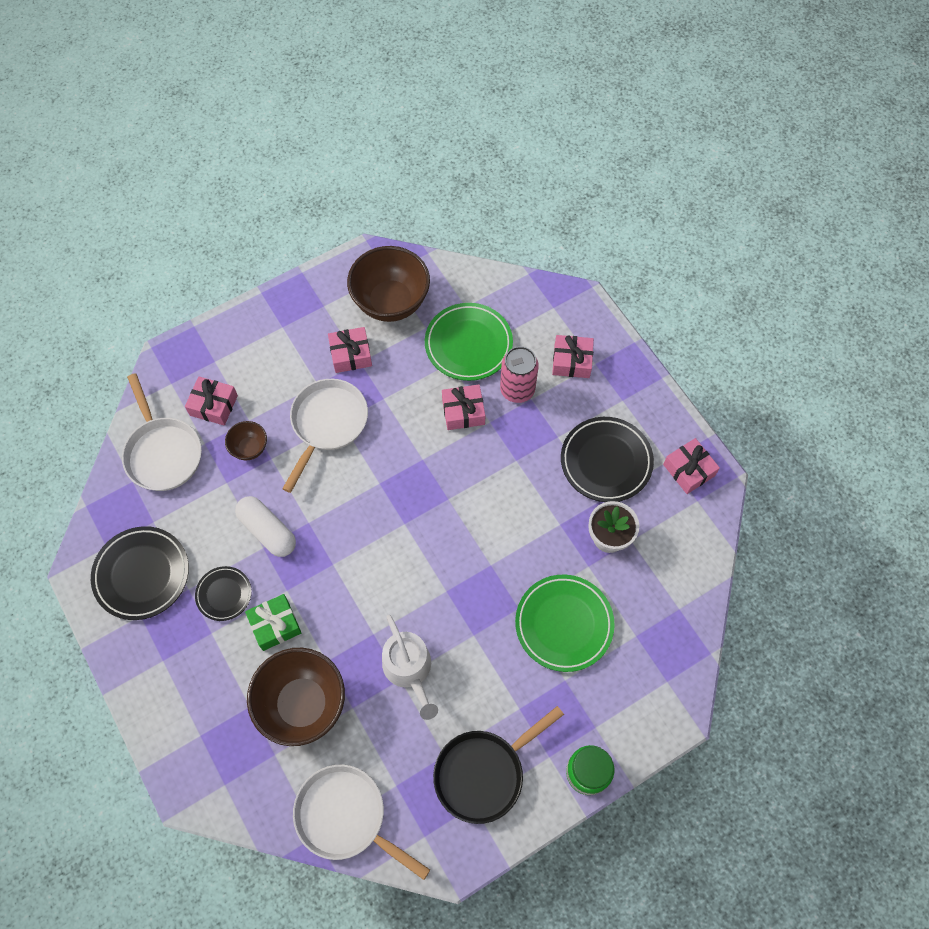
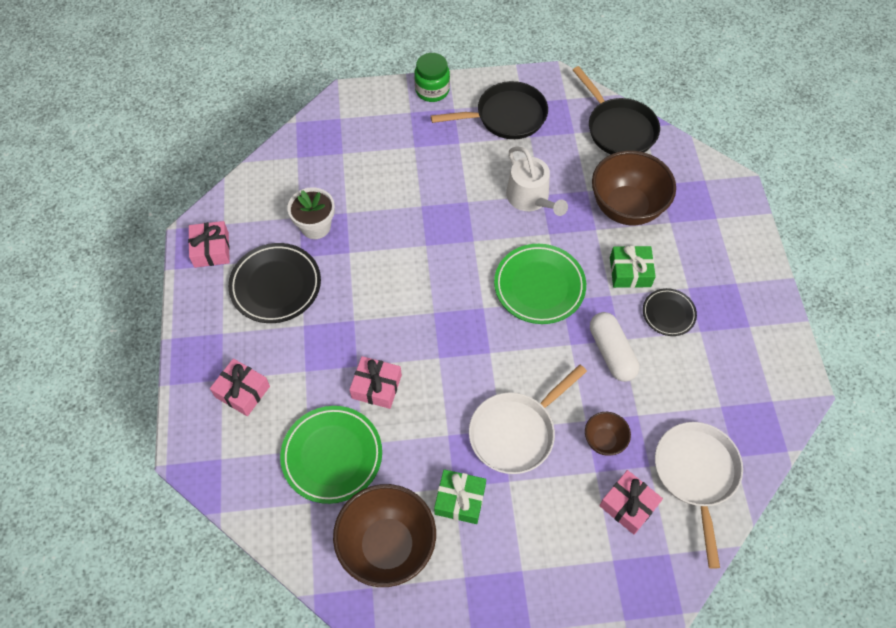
camera: 155 degrees left, 5 degrees down
black plate [91,526,189,620] -> none
white pan [293,765,430,880] -> black pan [573,66,660,154]
pink gift [328,327,372,373] -> green gift [434,469,486,524]
white watering can [382,615,438,720] -> white watering can turned 150 degrees clockwise [506,147,568,216]
pink can [500,346,539,403] -> none
green plate [515,575,615,672] -> green plate moved to [494,244,586,324]

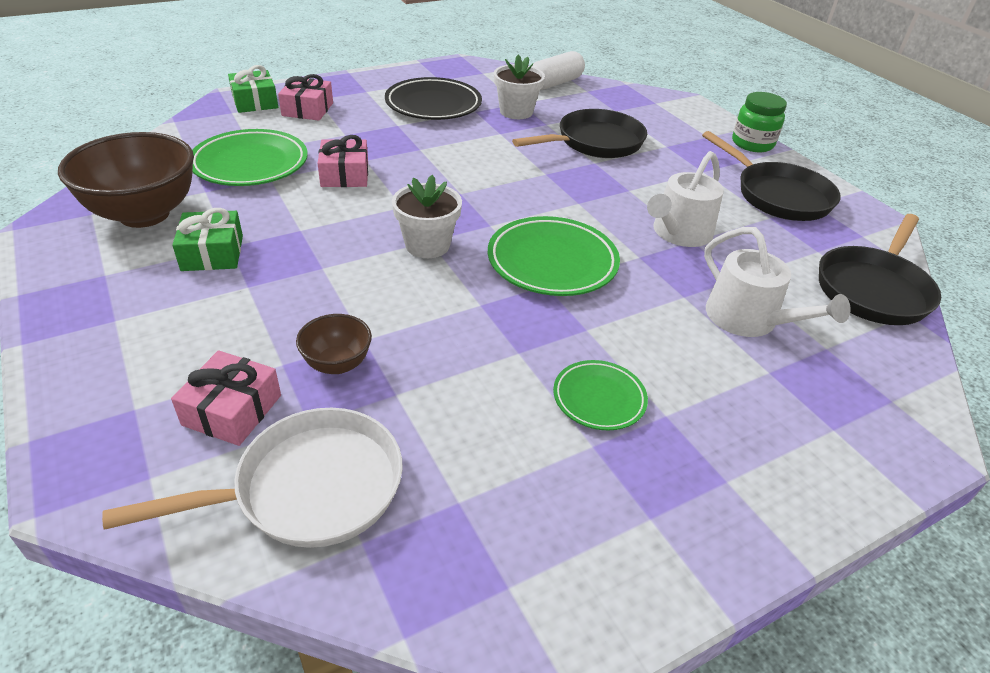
camera: 65 degrees right, 20 degrees down
pink gift [188,221,230,268] -> none
white pan [469,364,587,474] -> none
white capsule [590,312,639,382] -> white capsule moved to [532,51,585,90]
brown bowl [592,151,676,225] -> white watering can [704,227,850,337]
green gift [610,246,656,288] -> green gift moved to [228,65,278,113]
black plate [643,288,697,336] -> green plate [553,360,648,431]
none -> white flower pot [392,175,462,258]
none -> black pan [512,109,647,158]

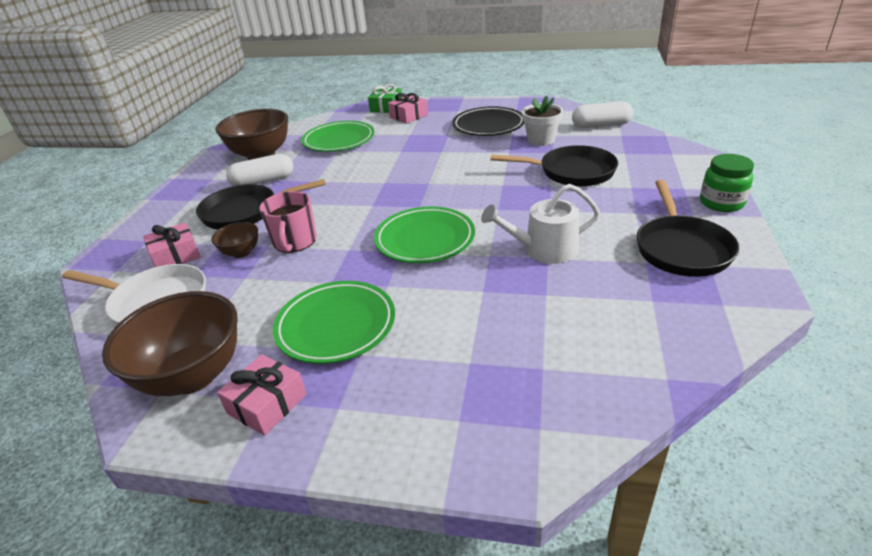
camera: 45 degrees right, 5 degrees down
green gift [172,208,243,271] -> white capsule [226,154,293,186]
pink gift [317,135,368,187] -> pink gift moved to [217,354,307,436]
white flower pot [392,175,462,258] -> none
green plate [553,360,648,431] -> green plate [273,281,395,364], size x1.73
white watering can [704,227,850,337] -> none
black pan [819,214,941,325] -> black pan moved to [196,179,326,230]
none -> brown bowl [102,291,238,396]
none -> pink mug [259,191,316,253]

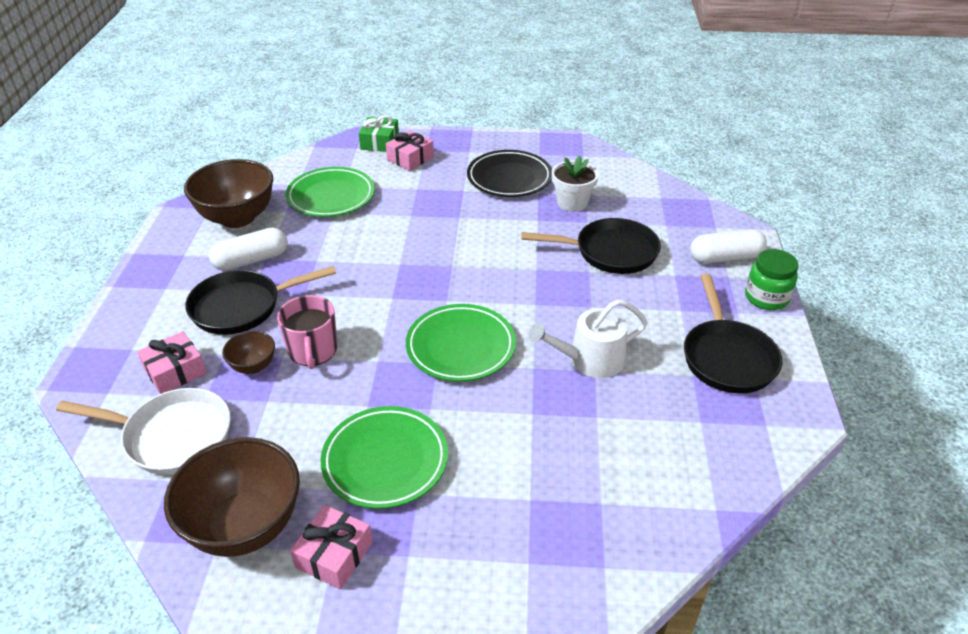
camera: 10 degrees left, 5 degrees up
white capsule [572,101,633,128] -> white capsule moved to [690,229,767,264]

